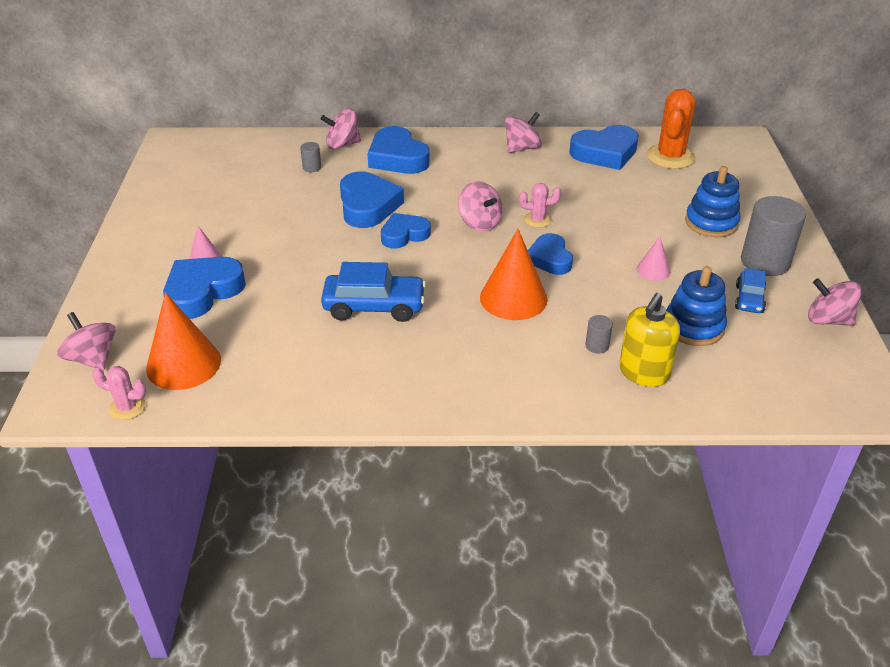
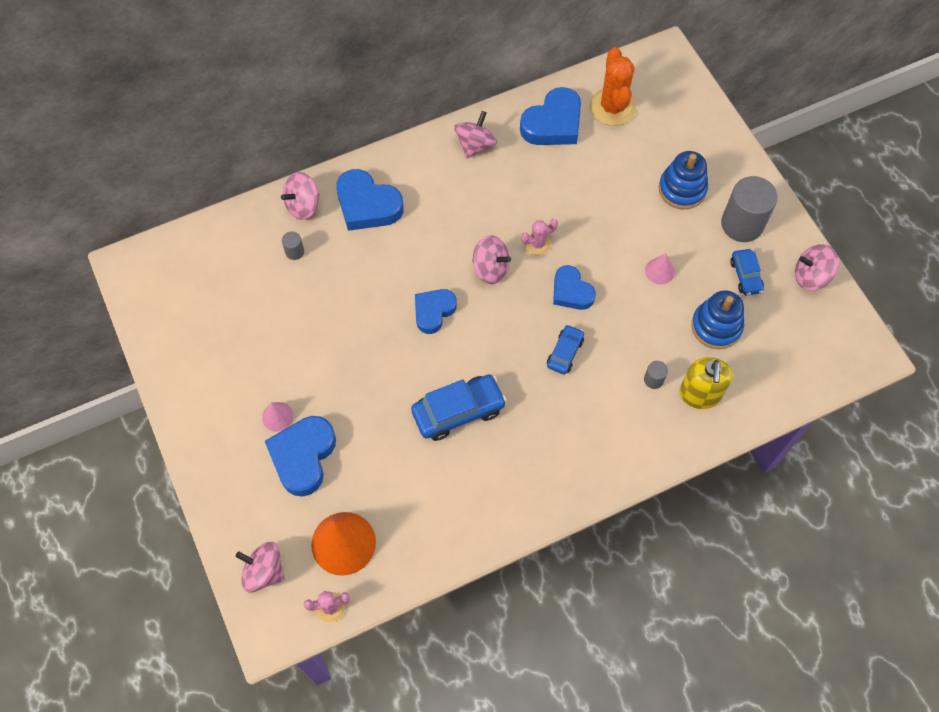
camera: 25 degrees left, 25 degrees up
blue heart [340,171,404,228] -> none
orange cone [480,229,547,320] -> blue car [547,324,584,374]

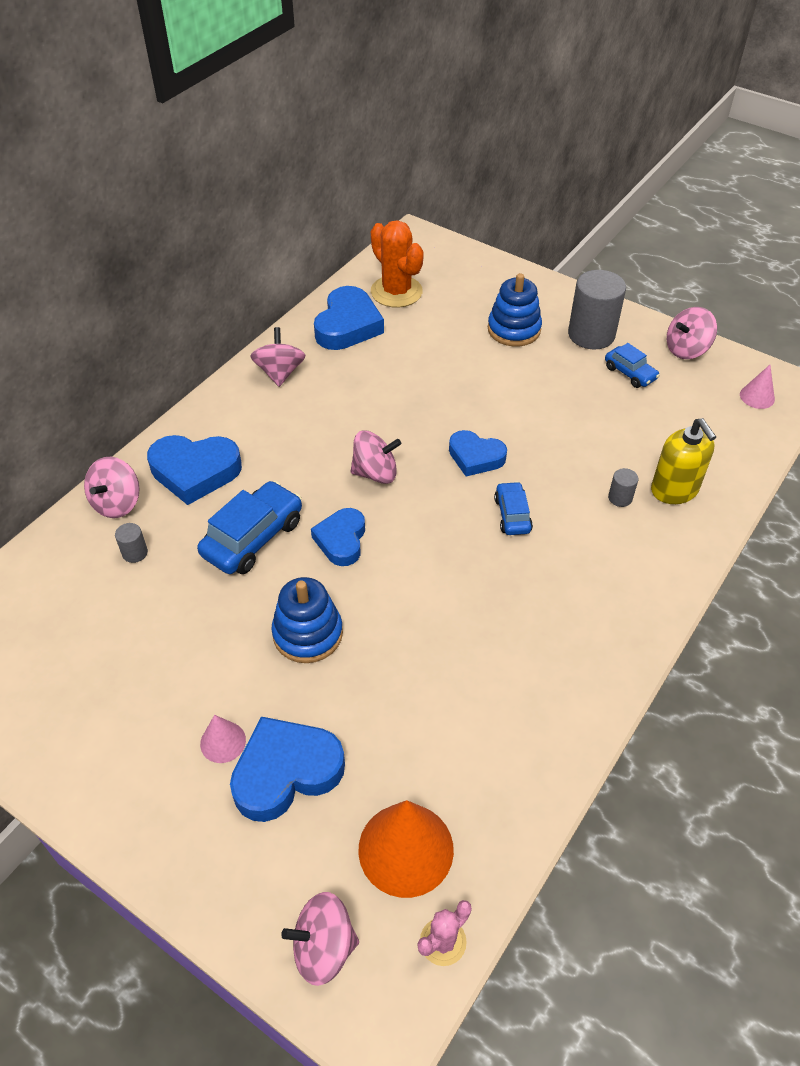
camera: 30 degrees left, 15 degrees down
blue heart [265,416,336,496] -> blue heart turned 75 degrees clockwise [230,717,345,822]
blue car [411,374,507,441] -> blue car moved to [197,481,302,574]
pink cactus [521,219,558,255] -> none
pink cone [645,253,675,285] -> pink cone moved to [740,365,775,409]
blue stacking toy [691,290,744,349] -> blue stacking toy moved to [271,577,343,663]

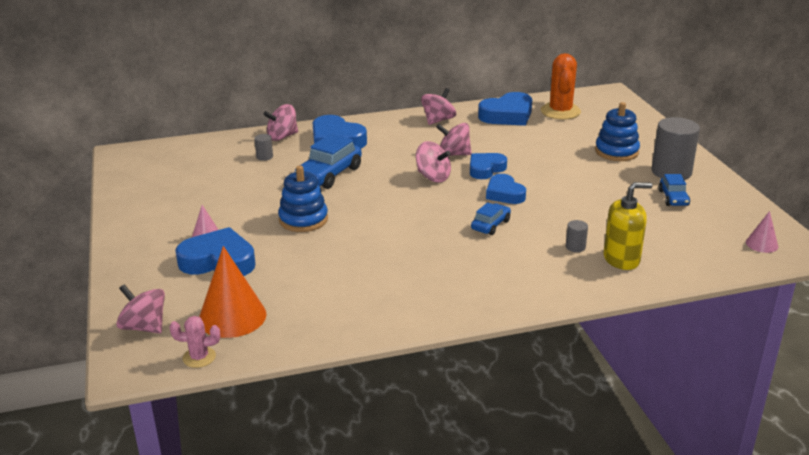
camera: 40 degrees right, 20 degrees down
blue car [197,481,302,574] -> blue car turned 135 degrees clockwise [295,134,362,189]
blue heart [311,508,365,566] -> blue heart moved to [470,153,507,179]
yellow soap dispenser [651,418,716,504] -> yellow soap dispenser turned 120 degrees counterclockwise [603,182,653,270]
pink spinning top [667,307,717,359] -> pink spinning top moved to [436,123,472,156]

